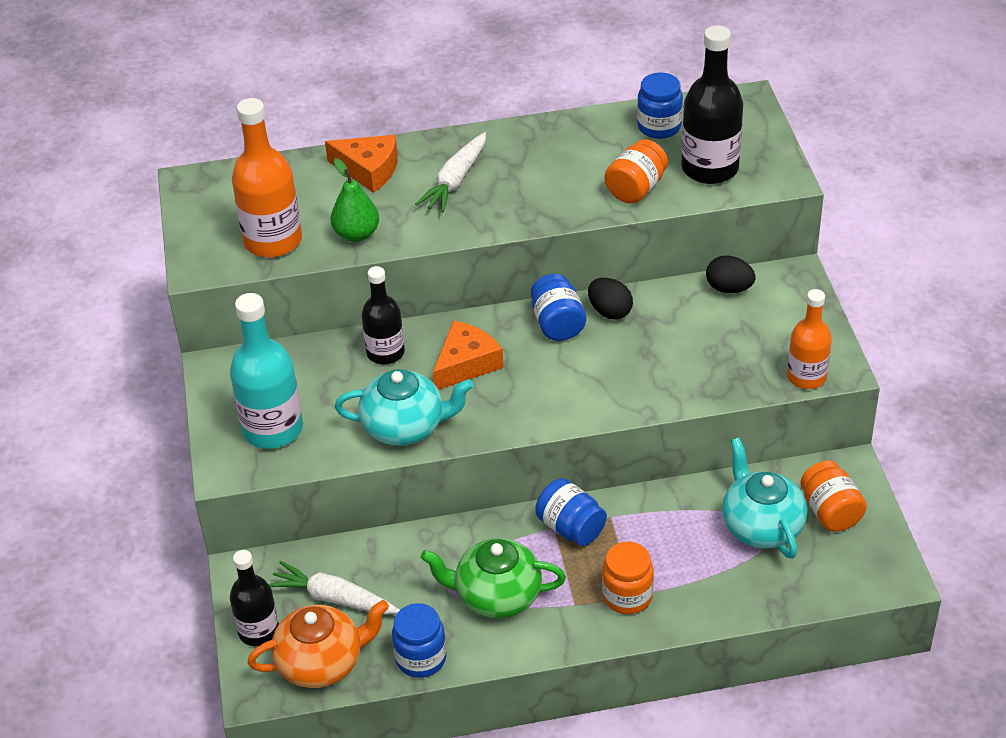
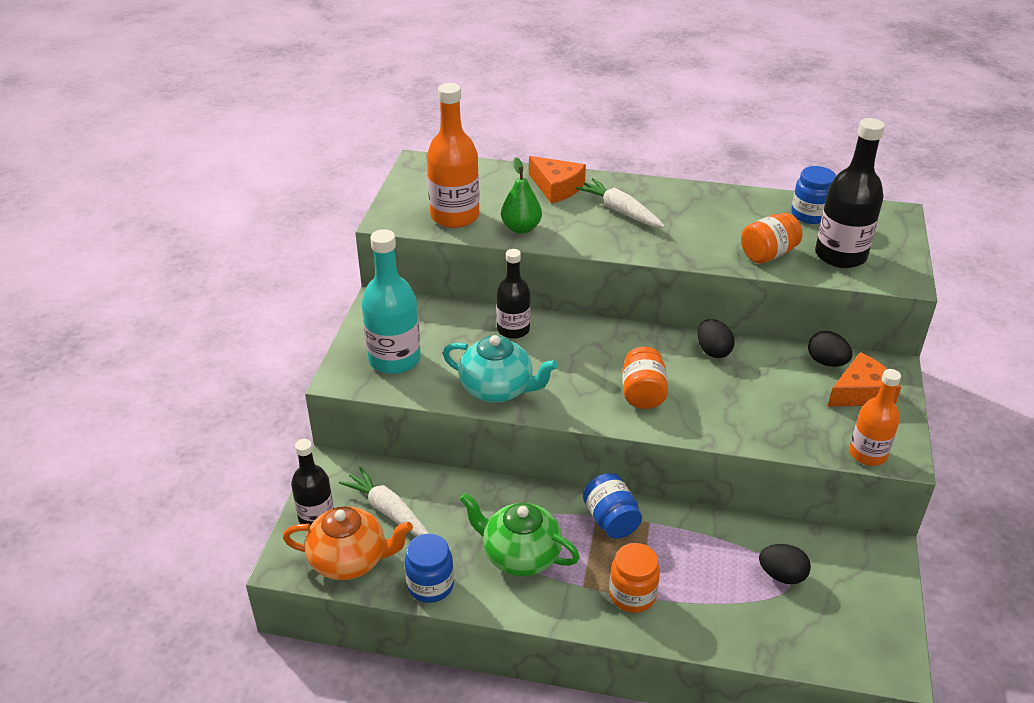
camera: 20 degrees right, 5 degrees down
white carrot [415,132,486,212] -> white carrot turned 90 degrees clockwise [576,178,665,228]
orange cheese [433,320,504,390] -> orange cheese moved to [827,352,901,407]
blue jar [531,274,586,341] -> none
turquoise teapot [722,438,807,559] -> black egg [759,544,811,584]
orange jar [800,460,867,532] -> orange jar moved to [623,347,668,409]

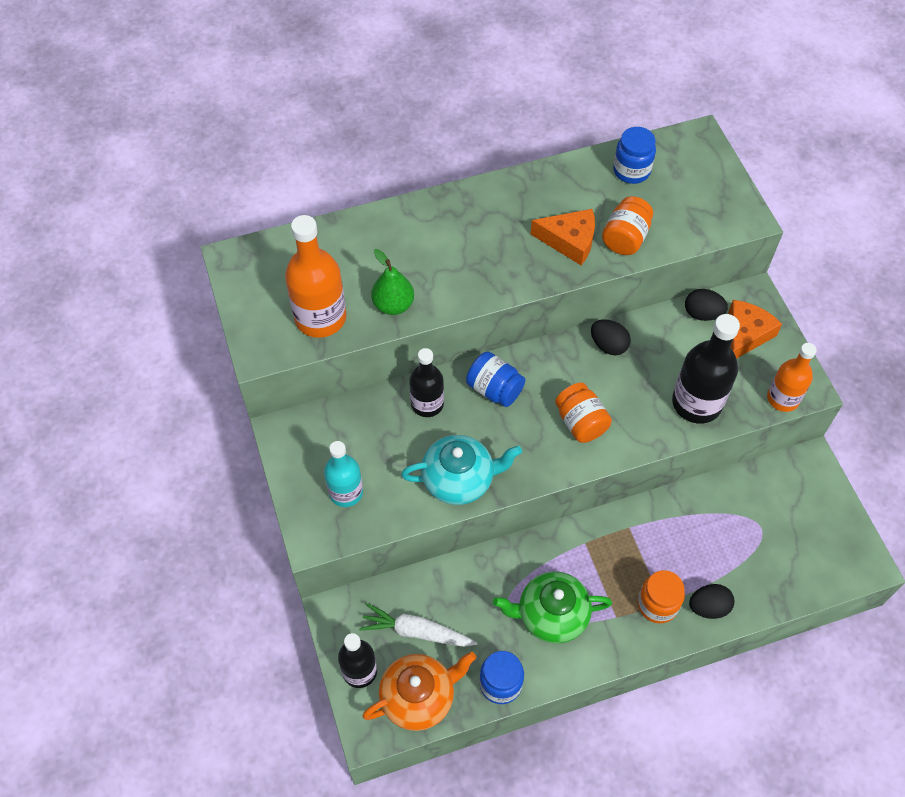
camera: 30 degrees left, 20 degrees up
turquoise bottle [362,229,421,374] -> turquoise bottle [324,441,363,507], size x0.65
orange cheese [529,156,586,204] -> orange cheese moved to [530,209,595,265]
white carrot [576,178,665,228] -> none
blue jar [583,473,642,539] -> blue jar moved to [466,352,525,407]
black egg [759,544,811,584] -> black egg moved to [689,584,734,619]
black bottle [815,118,885,268] -> black bottle moved to [672,314,740,424]

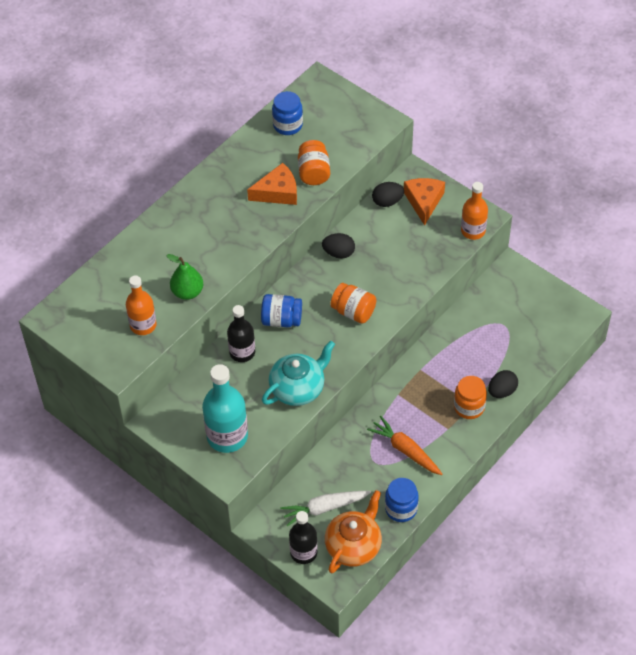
camera: 30 degrees left, 5 degrees down
orange bottle [285,215,346,338] -> orange bottle [126,275,157,335], size x0.65
turquoise bottle [324,441,363,507] -> turquoise bottle [202,364,248,453], size x1.53
green teapot [493,572,612,644] -> orange carrot [367,416,442,475]
black bottle [672,314,740,424] -> none

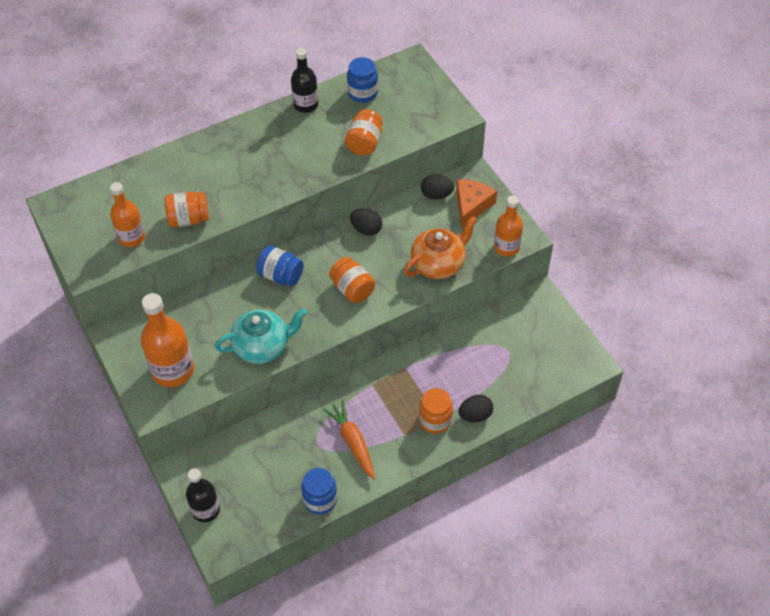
camera: 20 degrees right, 0 degrees up
green pear [166,254,203,300] -> orange jar [165,191,209,228]
turquoise bottle [202,364,248,453] -> orange bottle [141,293,194,387]
black bottle [227,305,255,362] -> black bottle moved to [291,48,318,113]
orange cheese [247,163,297,205] -> none
white carrot [281,491,371,526] -> none
orange teapot [325,490,382,574] -> orange teapot moved to [404,216,477,279]

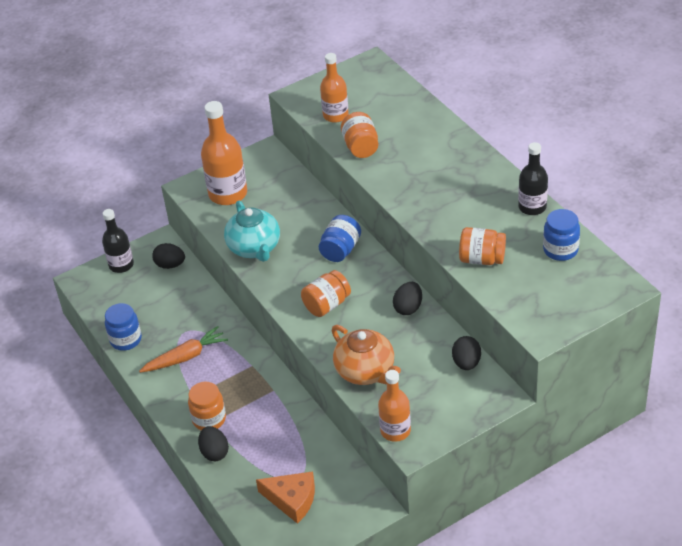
camera: 90 degrees right, 10 degrees down
orange cheese [456,179,497,228] -> orange cheese moved to [256,471,315,524]
none -> black egg [152,243,185,269]

